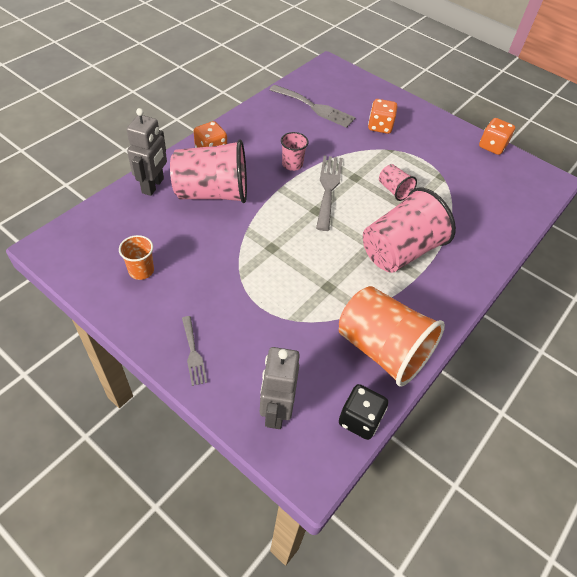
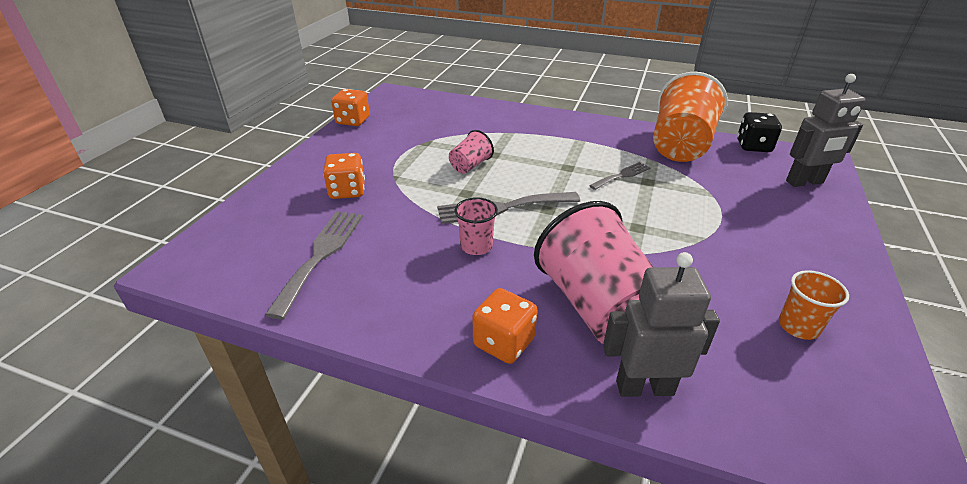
camera: 105 degrees left, 15 degrees down
grey fork [182,316,207,386] -> grey fork moved to [589,162,651,190]
pink cup [363,187,456,273] -> none

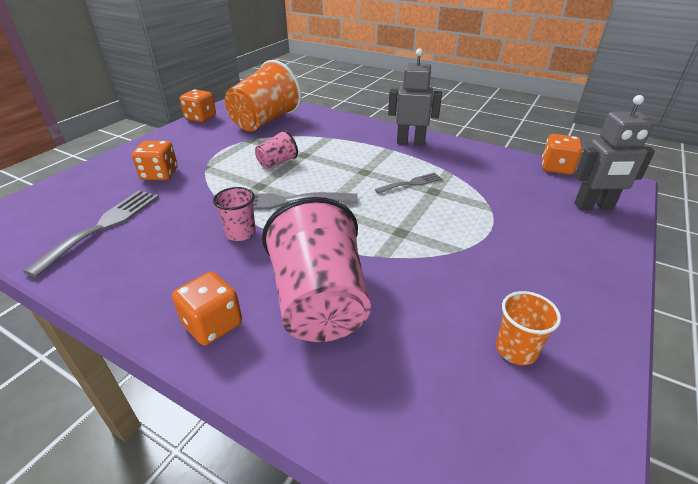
camera: 10 degrees right, 0 degrees up
grey robot [603,252,720,397] -> grey robot moved to [388,48,442,145]
orange cup [653,72,728,162] -> orange cup moved to [225,60,302,132]
black dice [737,112,782,152] -> orange dice [542,134,582,175]

